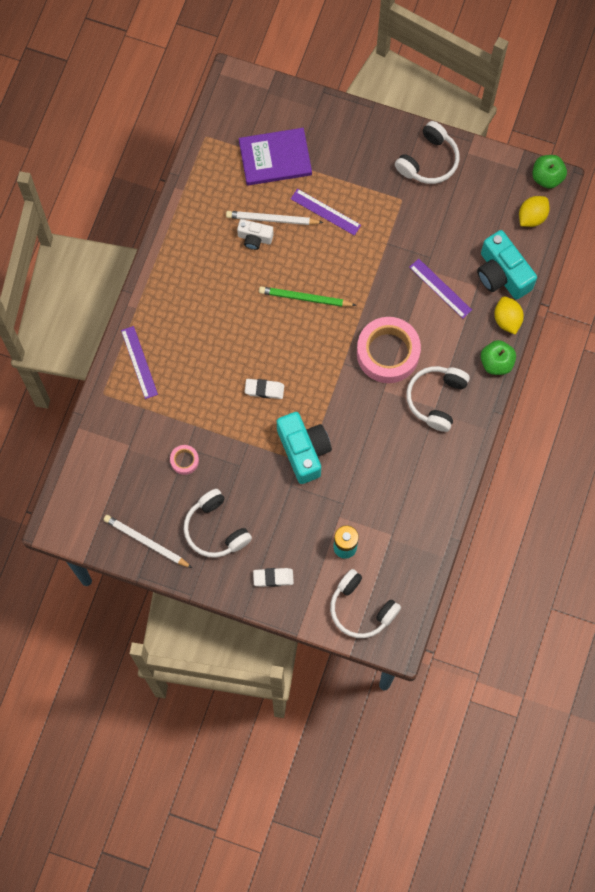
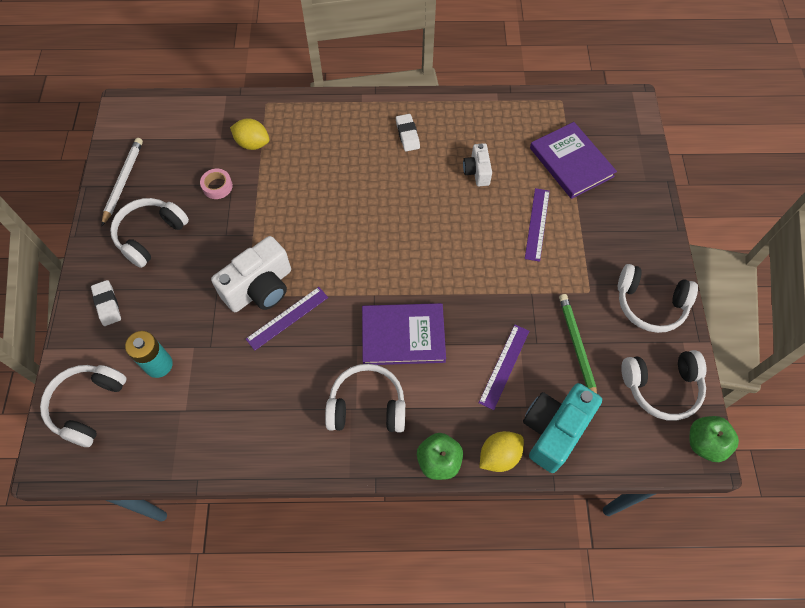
camera: 70 degrees right, 10 degrees down
purple ruler [121,326,158,399] -> purple ruler moved to [246,287,328,351]
white pencil [226,211,323,225] -> none
white eraser [245,379,284,399] -> white eraser moved to [396,114,420,151]
green pencil [259,286,357,307] -> green pencil moved to [559,294,597,394]
turquoise camera [277,412,332,484] -> white camera [211,236,291,312]
pink tape [357,317,421,383] -> purple book [362,303,446,365]
yellow lemon [519,196,550,227] -> yellow lemon moved to [230,118,269,150]
none -> white headphones [621,350,706,421]

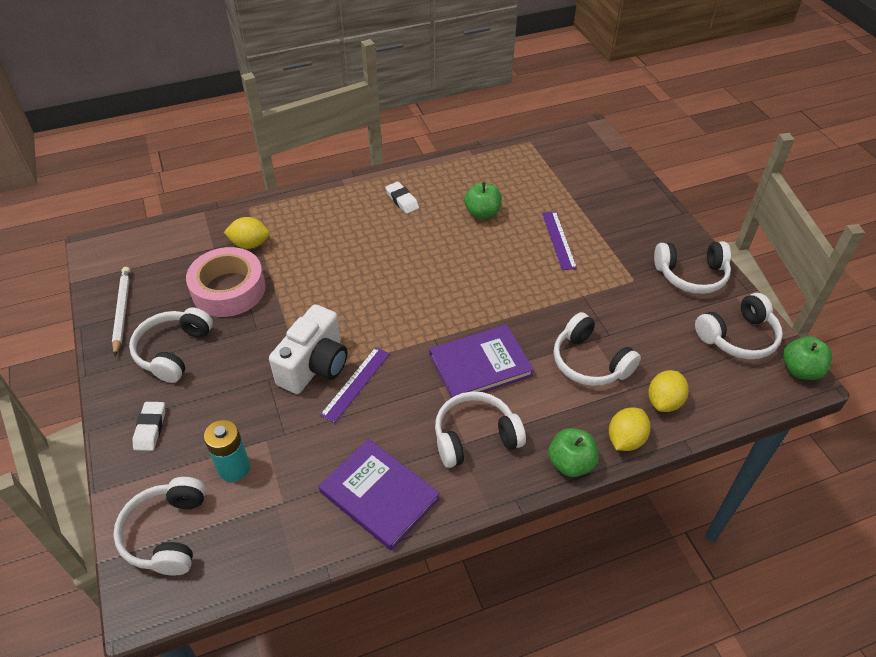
camera: 20 degrees left, 15 degrees down
white eraser [91,280,121,326] -> white eraser turned 45 degrees clockwise [132,402,165,451]
pink tape [200,169,233,199] -> pink tape [186,247,266,317], size x2.25
white camera [463,143,492,186] -> green apple [464,182,502,219]
purple ruler [479,325,529,410] -> white headphones [553,312,641,386]
turquoise camera [523,383,602,473] -> yellow lemon [648,370,689,412]
purple book [530,122,617,199] -> purple book moved to [319,439,440,550]
green pencil [559,294,597,394] -> none

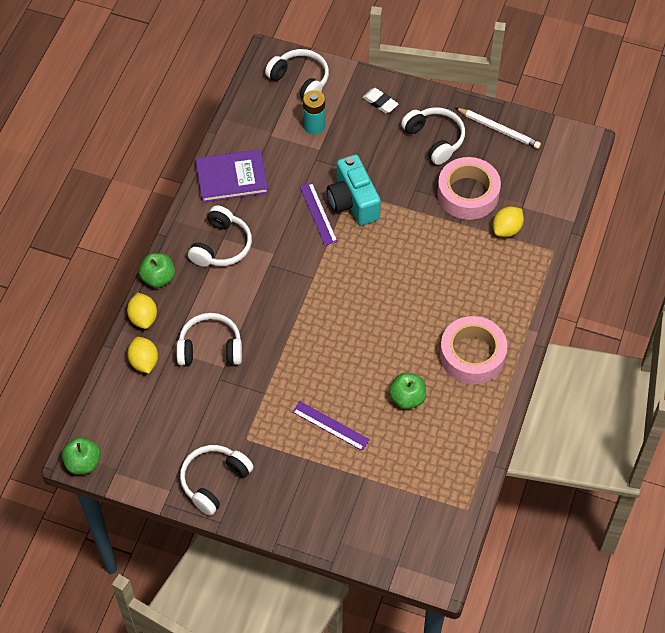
camera: 130 degrees right, 10 degrees up
white camera [269,304,347,394] -> turquoise camera [327,155,381,226]
white eraser [385,182,419,214] -> pink tape [440,316,507,384]
purple book [430,324,534,398] -> none
white headphones [695,293,783,359] -> none

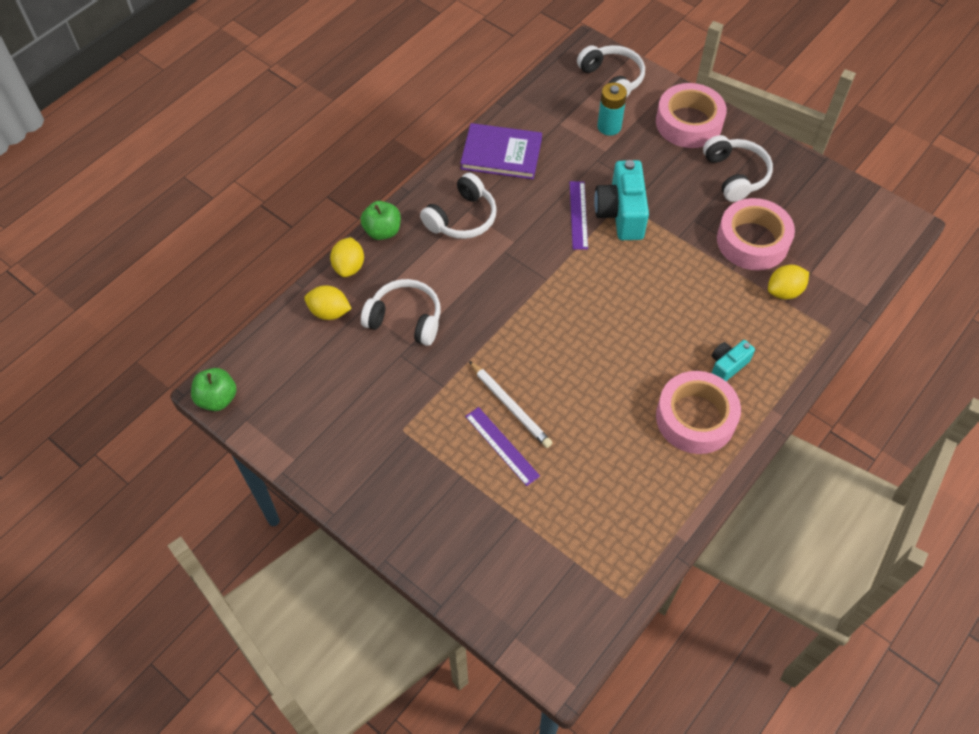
camera: 20 degrees right, 0 degrees up
yellow lemon [127,337,158,374] -> yellow lemon turned 75 degrees counterclockwise [304,285,352,320]
white headphones [180,445,254,516] -> none
white eraser [363,88,398,113] -> pink tape [656,83,727,148]
green apple [389,373,426,409] -> none
white pencil [456,108,541,149] -> white pencil moved to [469,361,552,448]
none -> turquoise camera [712,340,755,381]

